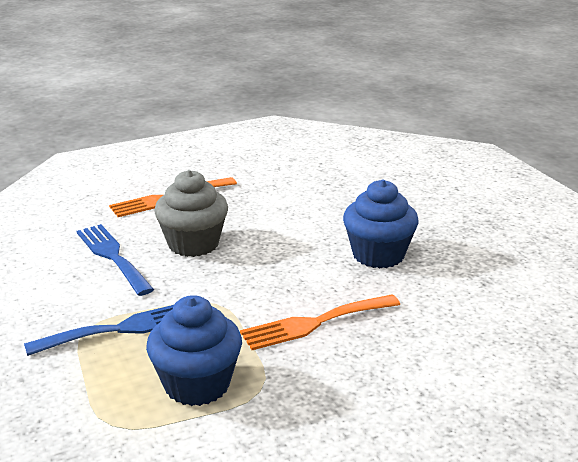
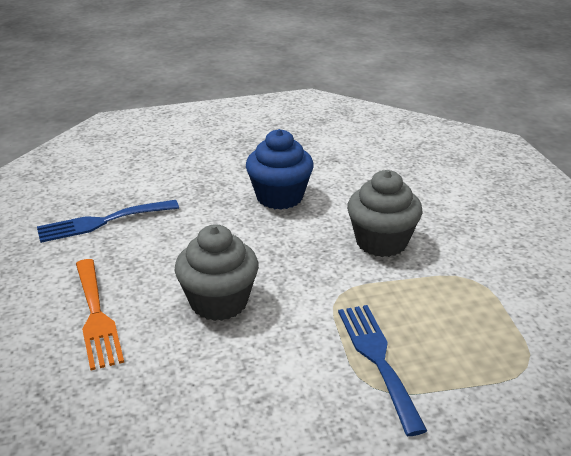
camera: 80 degrees left, 5 degrees up
blue fork [76,224,154,296] -> blue fork moved to [37,200,179,243]
blue cupcake [146,295,242,406] -> none
orange fork [240,294,400,350] -> grey cupcake [347,170,423,257]

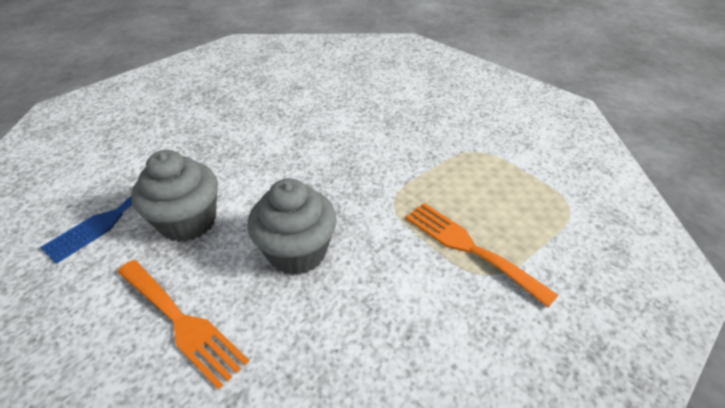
camera: 30 degrees left, 10 degrees up
blue cupcake [246,129,314,210] -> none
blue fork [338,305,427,436] -> orange fork [406,203,558,307]
grey cupcake [347,170,423,257] -> grey cupcake moved to [131,150,218,242]

